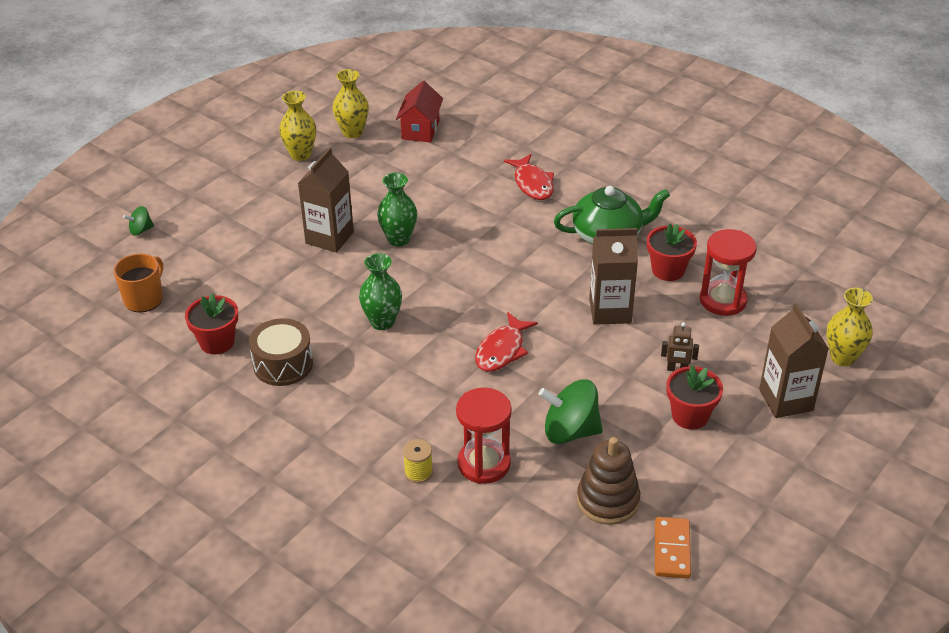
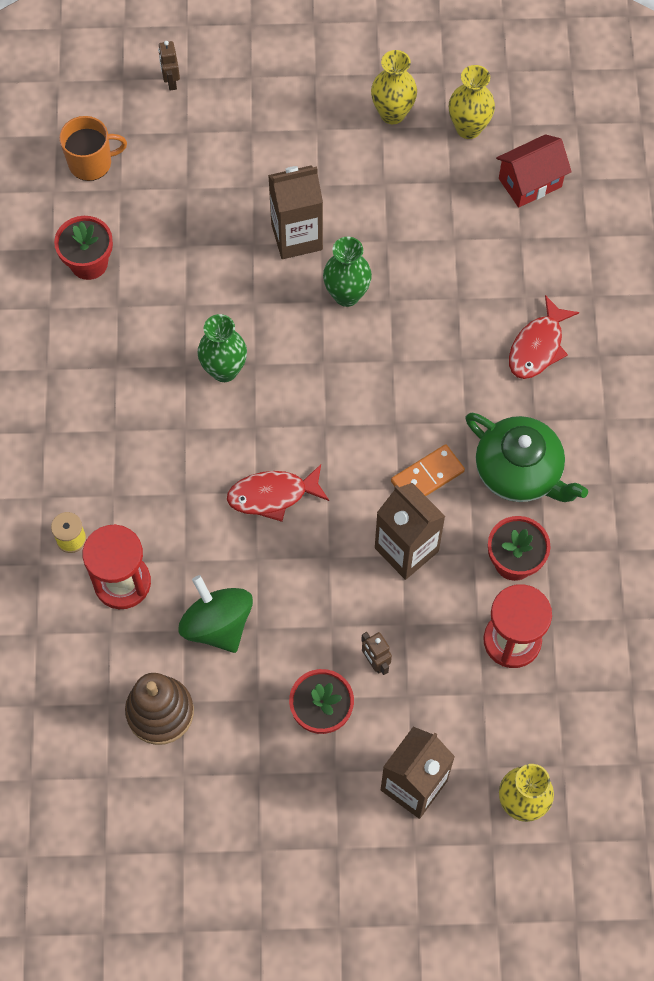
camera: 50 degrees right, 25 degrees up
green spinning top [123,206,154,236] -> brown robot [158,41,180,91]
brown drum [249,318,313,386] -> none
orange domino [655,517,691,579] -> orange domino moved to [391,444,465,496]

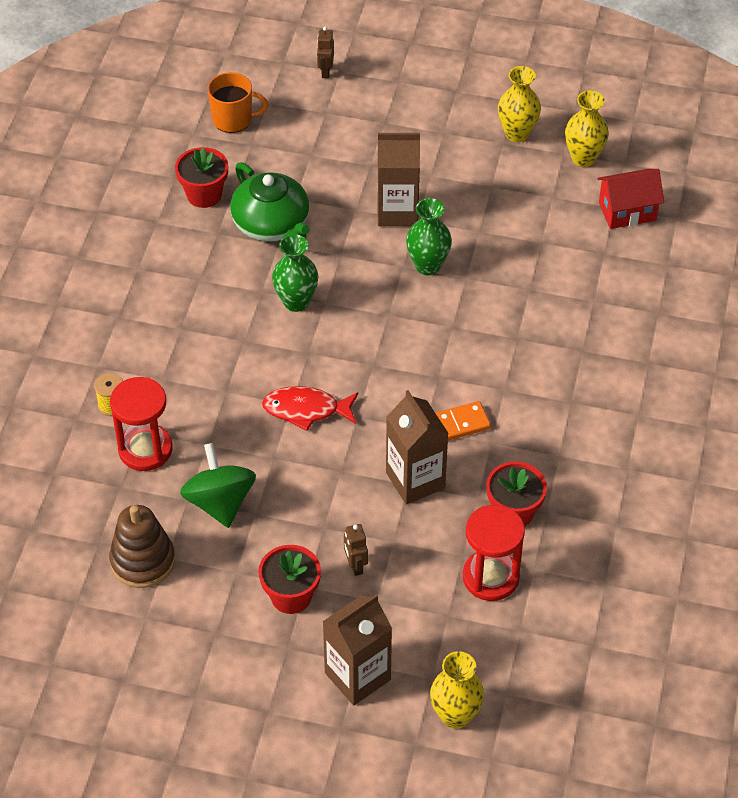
camera: 15 degrees right, 15 degrees down
green teapot [466,413,588,502] -> green teapot moved to [230,162,310,242]
red fish [509,295,579,379] -> none

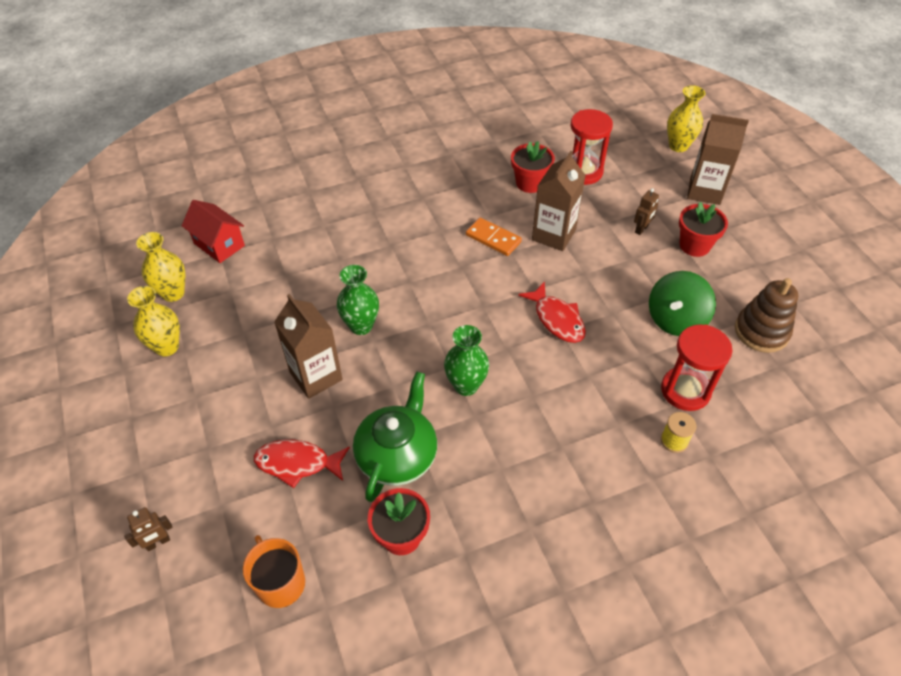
camera: 125 degrees left, 0 degrees up
none -> red fish [254,440,350,488]

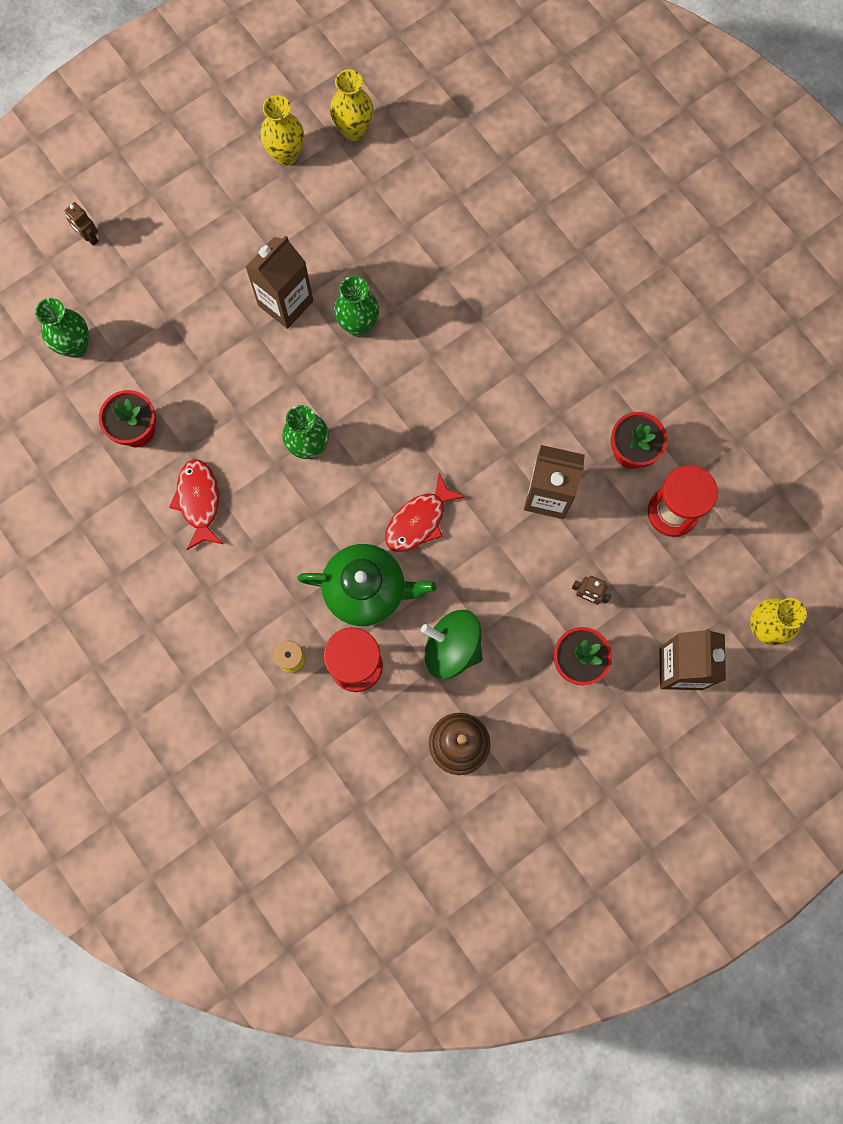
camera: 75 degrees right, 25 degrees up
red house [182,200,245,263] -> none
orange mug [243,535,305,608] -> green vase [35,298,89,358]
red fish [254,440,350,488] -> red fish moved to [169,459,223,550]
green teapot [353,371,437,502] -> green teapot moved to [297,544,436,627]
orange domino [466,218,522,256] -> none

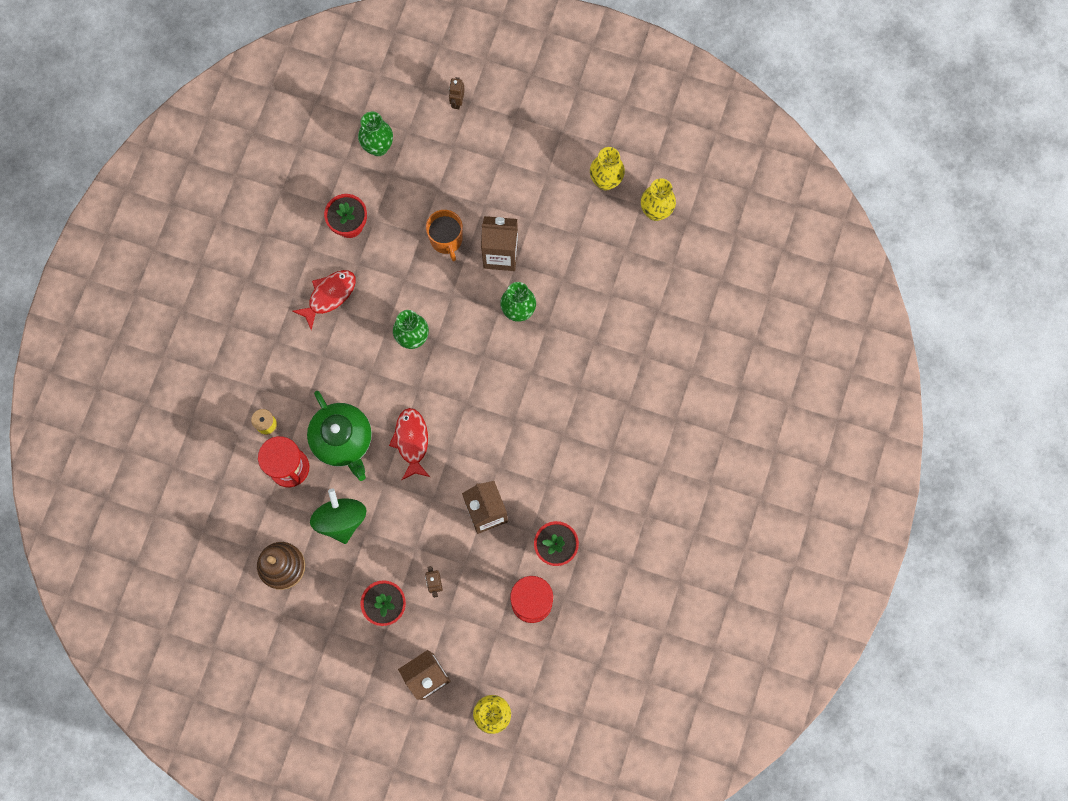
camera: 55 degrees right, 0 degrees up
red fish [385,473,466,552] -> red fish turned 75 degrees clockwise [389,408,430,480]
none -> orange mug [426,210,463,261]

